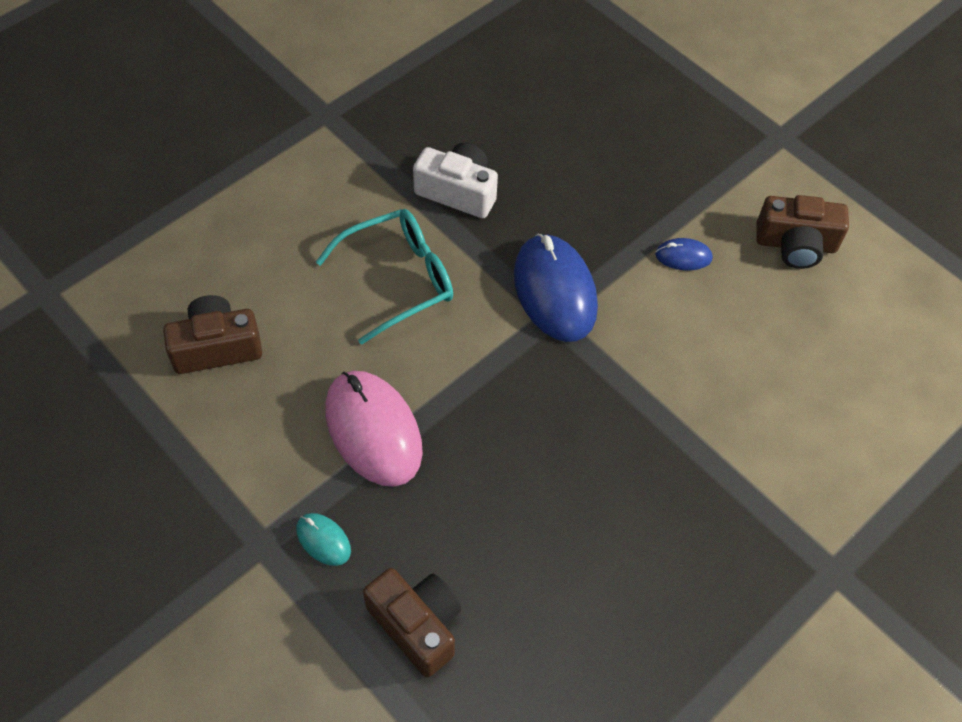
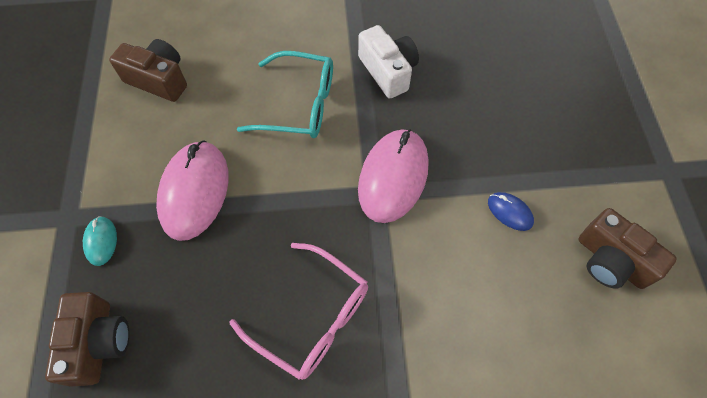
camera: 40 degrees right, 5 degrees up
blue mouse [514,234,598,342] -> pink mouse [358,129,429,223]
none -> pink glasses [229,243,368,380]

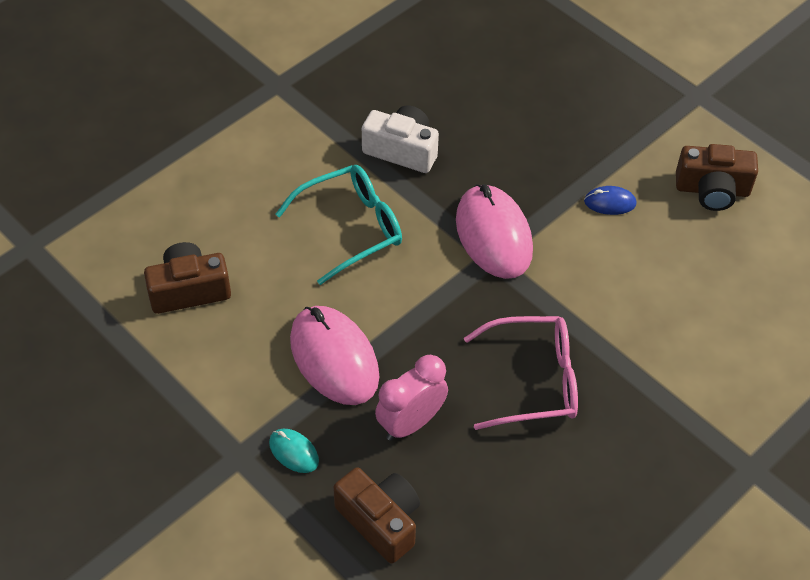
camera: 40 degrees left, 10 degrees down
none -> pink clock [375,355,448,441]

